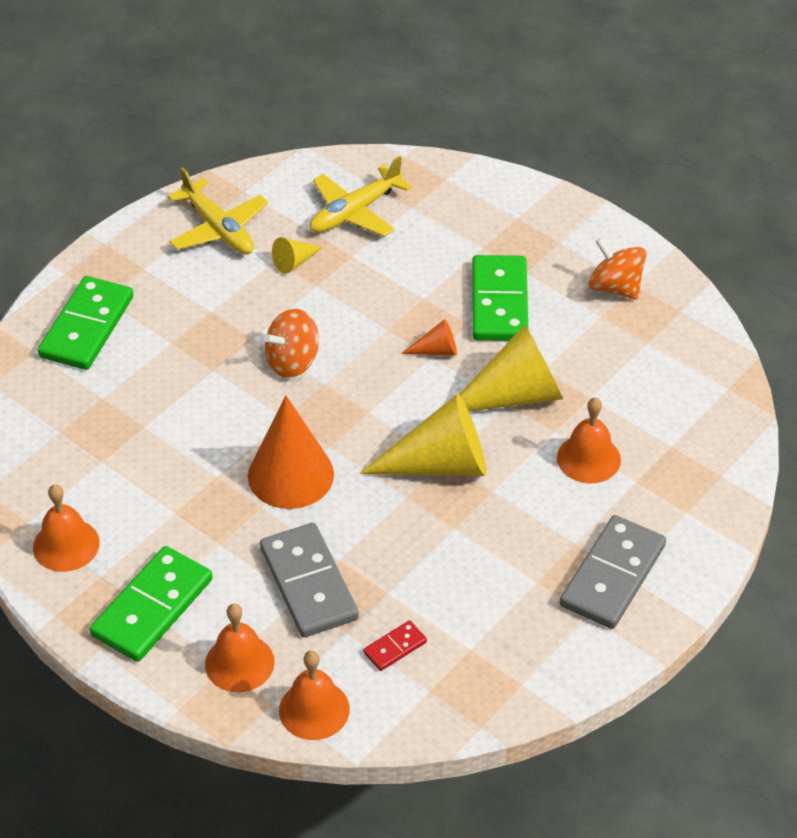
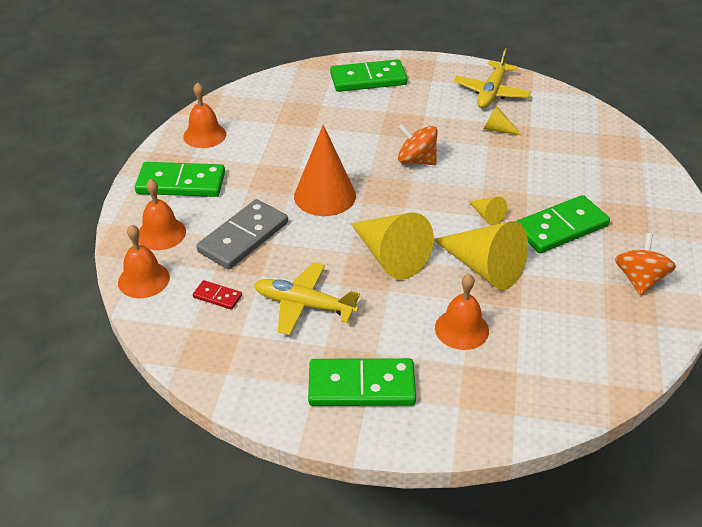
camera: 60 degrees right, 5 degrees down
yellow plane [310,156,412,237] -> yellow plane moved to [254,262,360,335]
orange cone [401,319,457,356] -> yellow cone [468,197,507,226]
grey domino [560,515,666,629] -> green domino [308,358,416,406]

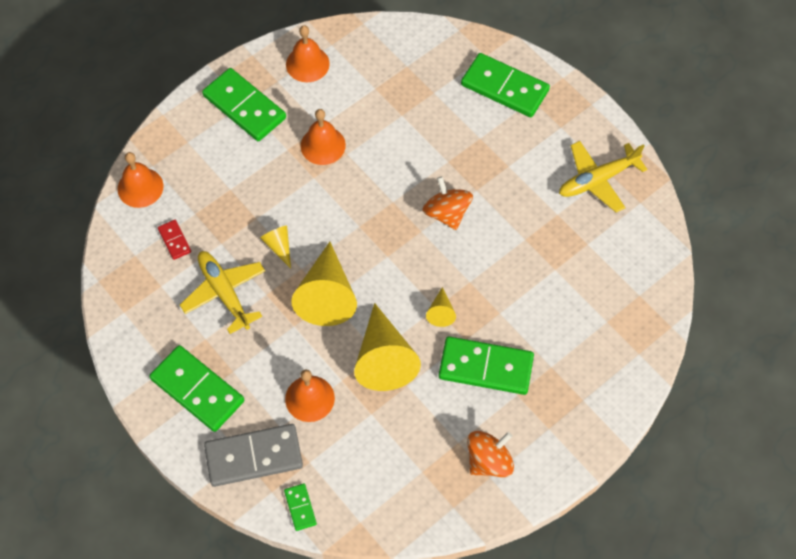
camera: 40 degrees right, 20 degrees up
orange bell [138,179,186,250] -> orange bell moved to [301,109,346,165]
grey domino [197,199,288,269] -> grey domino moved to [204,424,303,487]
orange cone [294,125,356,216] -> none
yellow cone [483,106,522,135] -> yellow cone moved to [261,226,291,268]
none -> green domino [284,484,317,531]

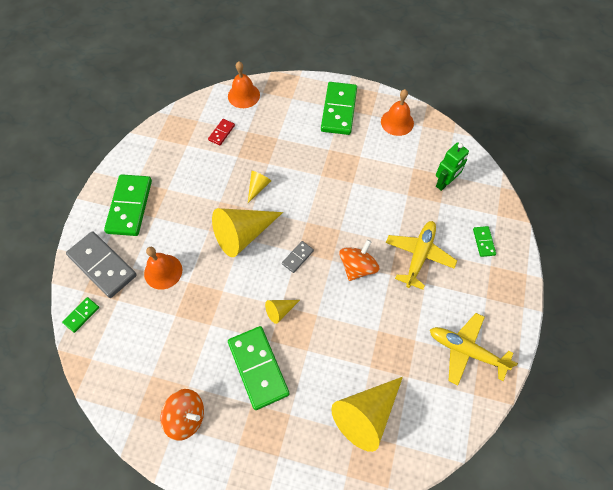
camera: 55 degrees right, 0 degrees up
yellow plane [180,251,265,334] -> yellow plane moved to [386,221,457,290]
orange bell [301,109,346,165] -> none
yellow cone [354,303,421,391] -> yellow cone moved to [331,377,403,452]
green domino [461,53,550,117] -> green domino [473,226,496,257], size x0.47
none -> grey domino [282,241,314,273]
none -> green robot [436,143,469,191]

